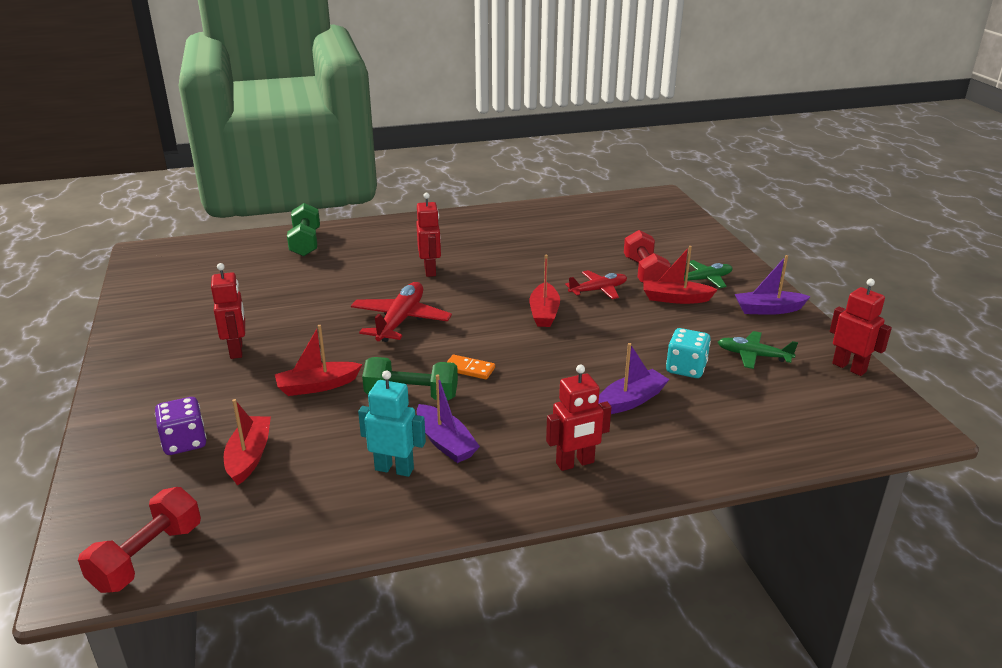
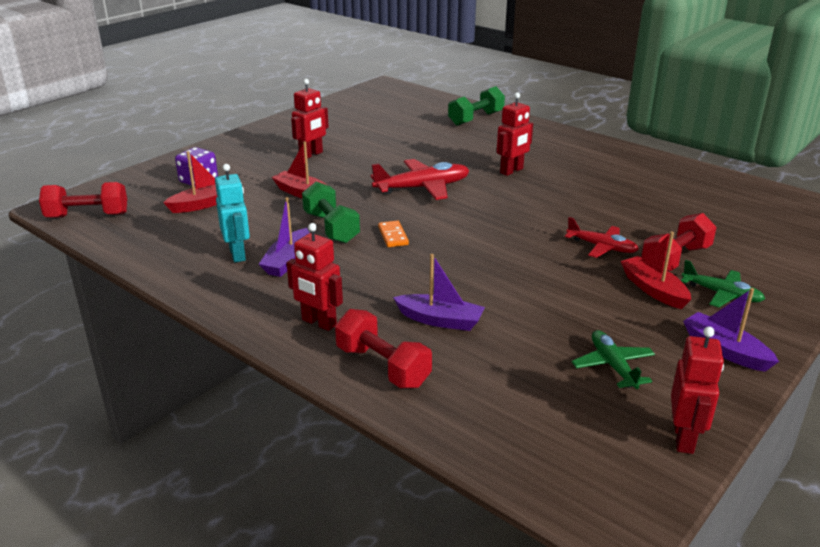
camera: 55 degrees right, 0 degrees up
red boat [530,255,560,327] -> none
turquoise dice [666,328,711,378] -> none
none -> red dumbbell [335,309,432,388]

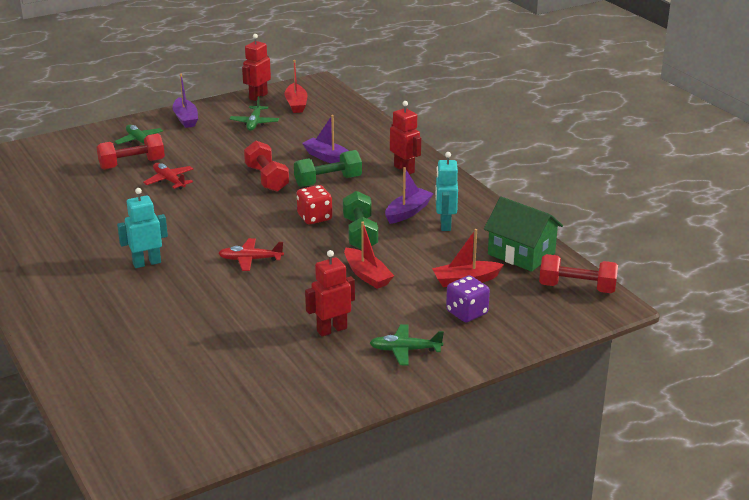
camera: 160 degrees left, 0 degrees up
red dumbbell [335,309,432,388] -> red dumbbell moved to [244,141,289,192]
red plane [371,159,470,200] -> red plane [218,238,284,271], size x0.63
orange domino [378,220,409,247] -> red dice [297,185,332,224]
green dumbbell [448,86,505,126] -> green dumbbell moved to [294,150,362,187]
red robot [497,92,533,176] -> turquoise robot [117,188,168,268]
red boat [621,232,691,309] -> red boat moved to [284,60,307,113]
none -> green plane [370,324,444,365]
none -> green house [484,197,563,272]

